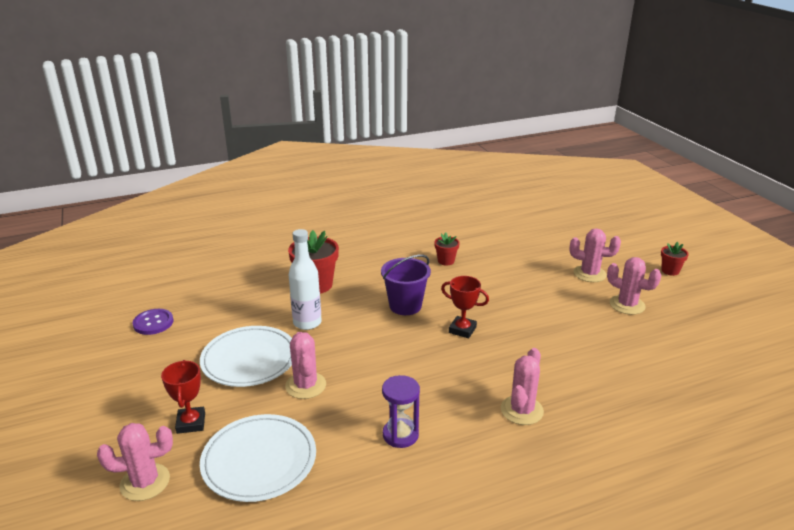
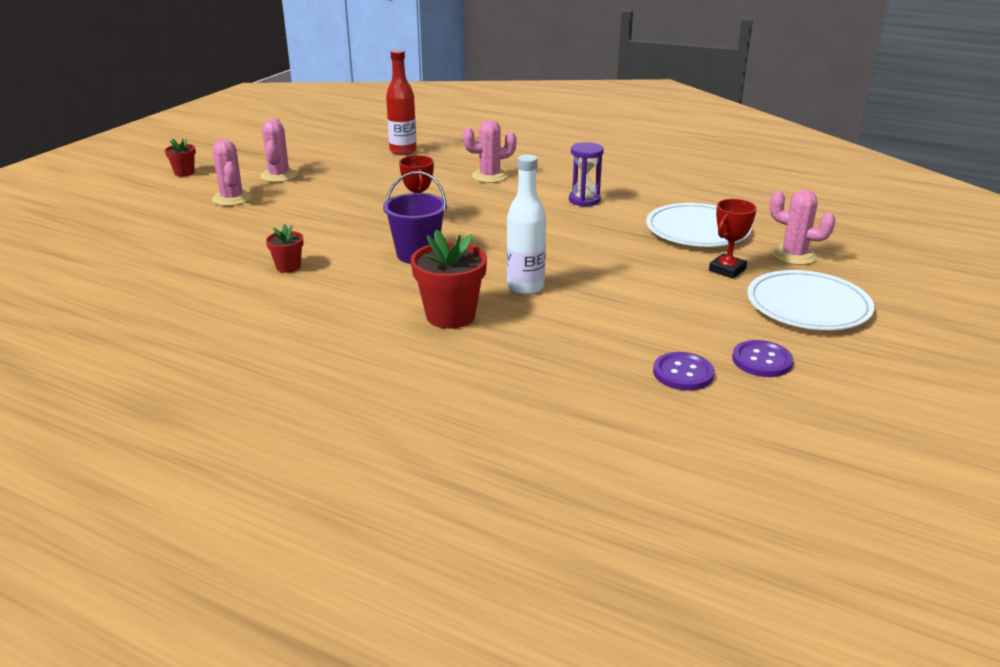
camera: 130 degrees left, 0 degrees up
white plate [200,326,292,387] -> white plate moved to [747,270,874,330]
pink cactus [285,332,326,399] -> none
none -> red bottle [386,50,417,155]
none -> purple button [732,340,793,377]

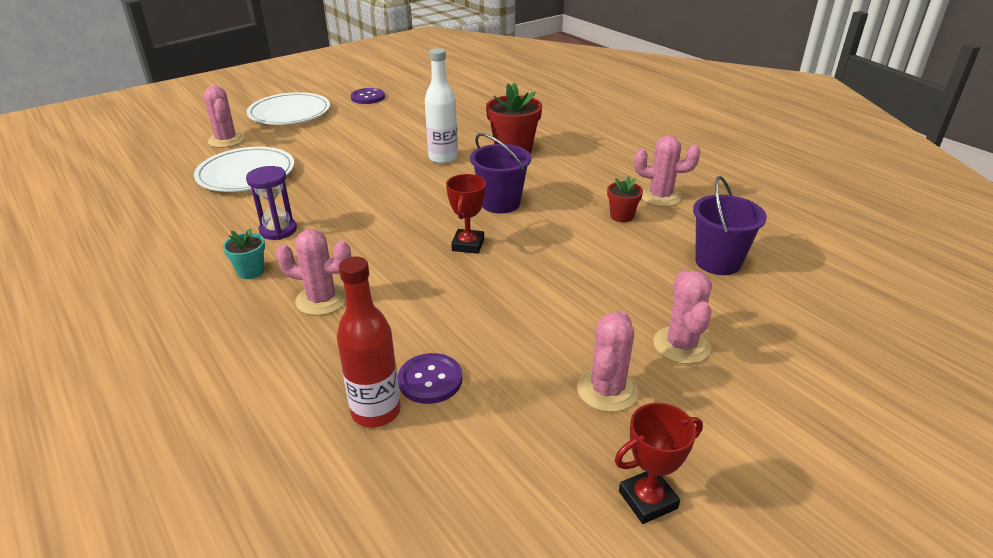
camera: 155 degrees left, 5 degrees up
red flower pot [165,139,196,176] -> none
purple button [653,352,714,391] -> purple button moved to [398,353,462,404]
red trophy [709,199,757,279] -> red trophy moved to [615,403,703,524]
none -> turquoise flower pot [223,228,265,279]
none -> pink cactus [634,135,700,207]
none -> purple bucket [693,176,767,275]

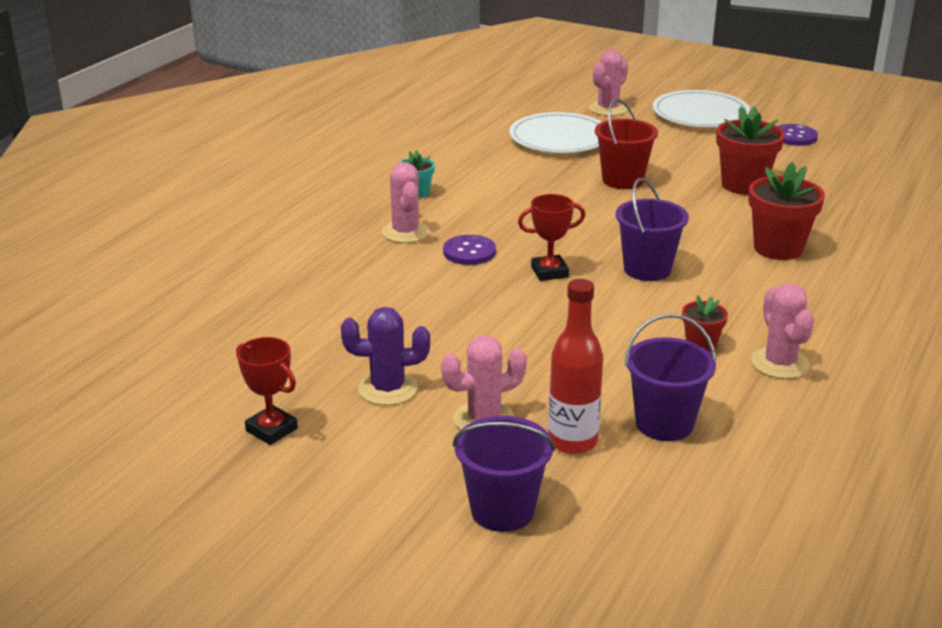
camera: 65 degrees right, 5 degrees down
purple hourglass [246,166,297,240] -> none
red bottle [337,256,401,428] -> red bottle moved to [548,279,603,454]
purple button [398,353,462,404] -> purple button moved to [443,235,496,265]
white bottle [425,48,458,164] -> none
pink cactus [577,311,639,412] -> purple cactus [341,307,430,405]
none -> purple bucket [453,416,555,532]
none -> red bucket [595,98,658,189]
none -> red flower pot [716,106,785,195]

